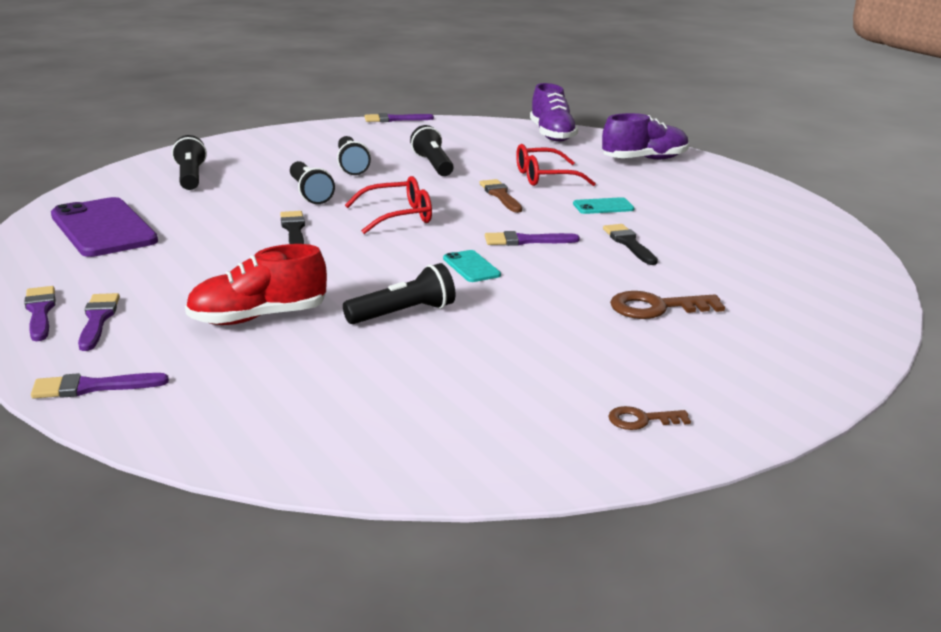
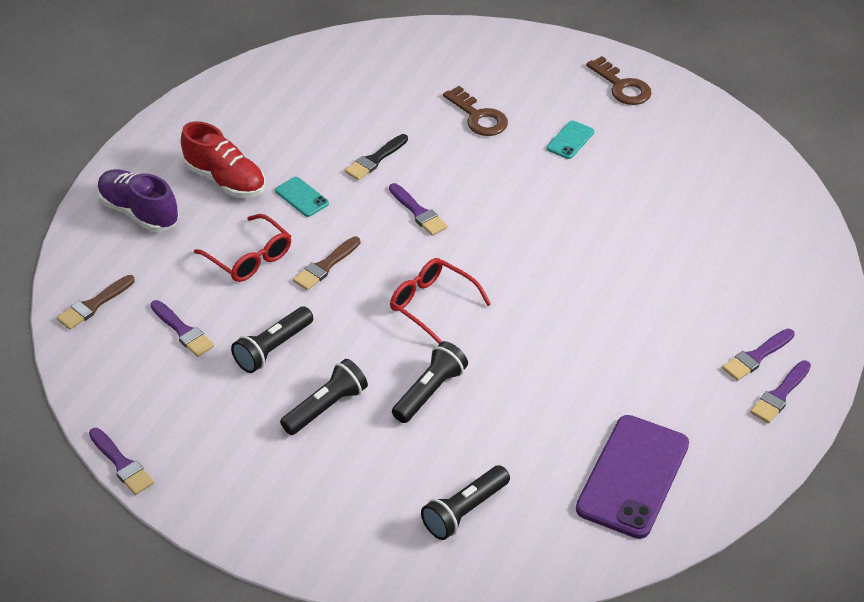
camera: 120 degrees left, 20 degrees up
purple brush [31,373,169,399] -> purple brush moved to [150,300,214,357]
red shoe [185,244,327,325] -> red shoe moved to [181,121,265,198]
black brush [280,211,305,244] -> none
black flashlight [343,263,455,324] -> none
turquoise phone [443,250,501,282] -> turquoise phone moved to [547,121,594,159]
purple shoe [530,83,578,142] -> brown brush [57,275,135,330]
brown key [608,406,691,430] -> brown key [586,56,652,105], size x1.70

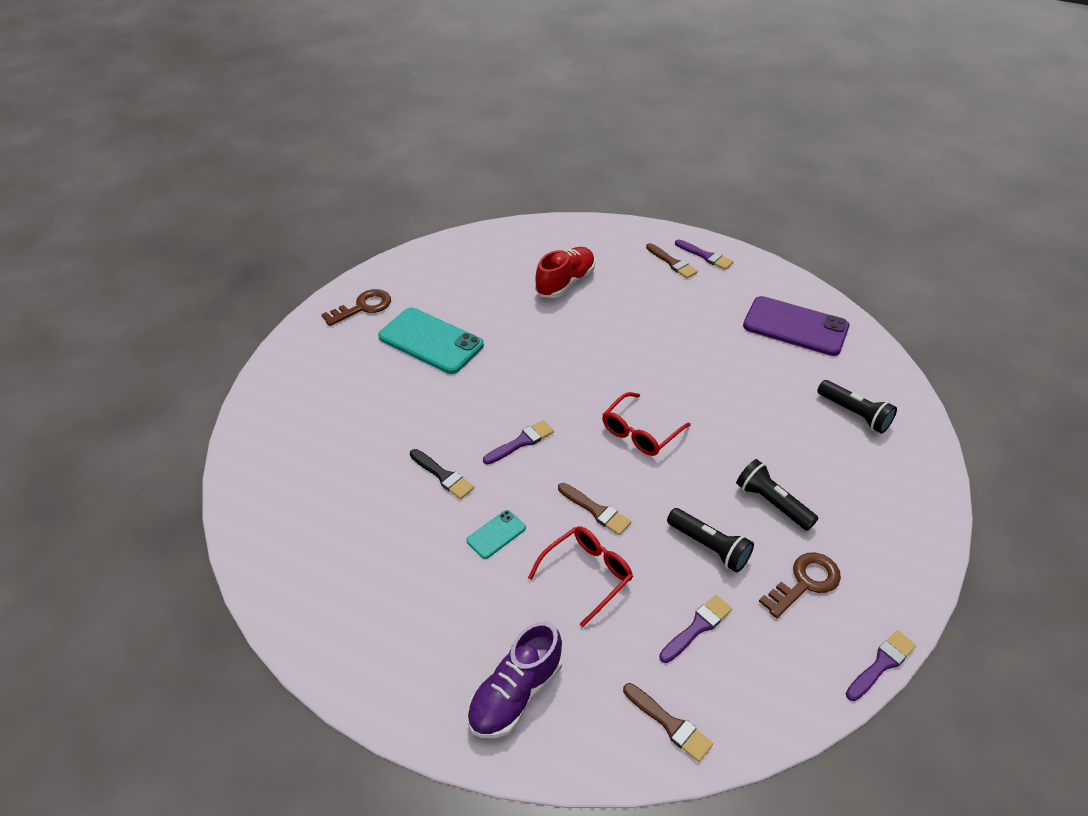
camera: 90 degrees left, 0 degrees up
red shoe [181,121,265,198] -> red shoe moved to [535,247,595,298]
black flashlight [392,341,468,423] -> none
brown key [443,86,508,136] -> brown key moved to [759,552,841,618]
turquoise phone [547,121,594,159] -> turquoise phone [378,308,484,374], size x2.14
purple brush [722,329,795,381] -> brown brush [646,243,698,278]

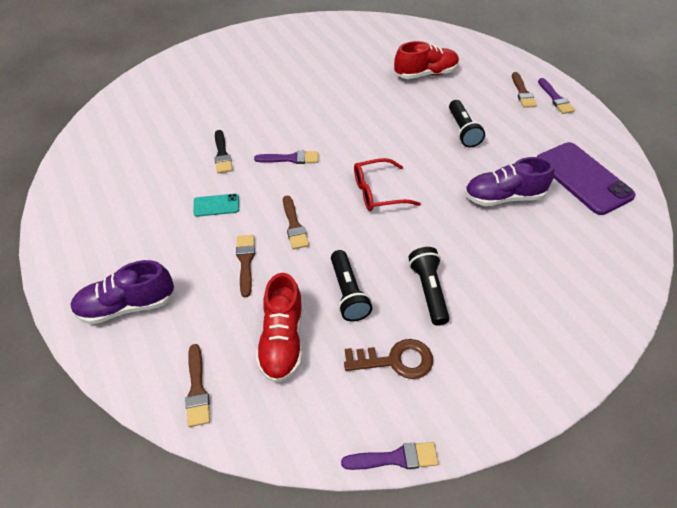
camera: 35 degrees right, 5 degrees up
brown key [321,289,391,326] -> none
turquoise phone [378,308,484,374] -> none
red glasses [528,526,633,627] -> brown brush [236,235,255,297]
purple brush [659,595,732,663] -> red shoe [256,273,303,383]
black flashlight [817,380,897,434] -> black flashlight moved to [449,100,485,147]
none -> purple shoe [464,157,554,206]

